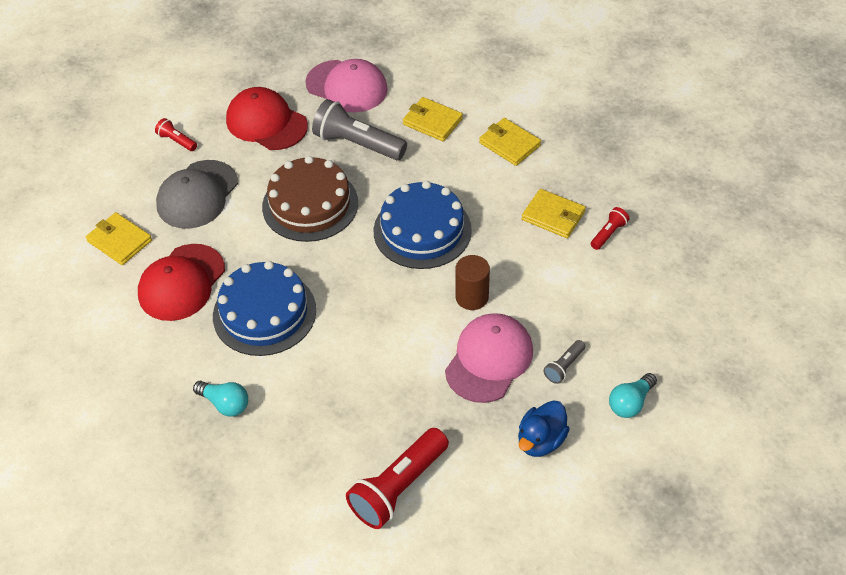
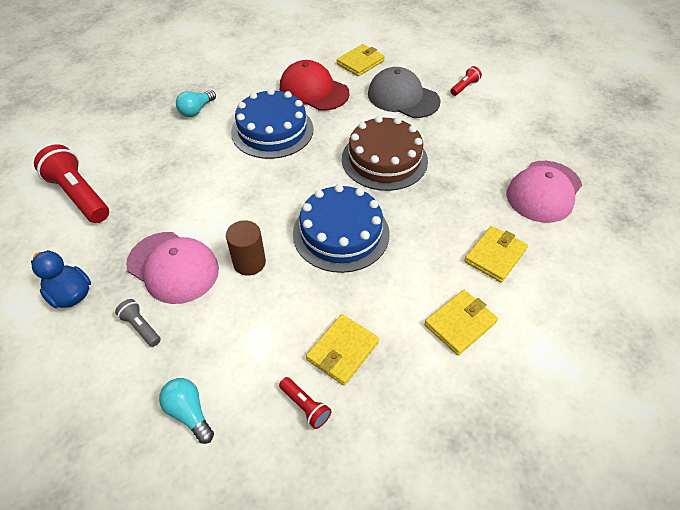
camera: 95 degrees right, 0 degrees up
red cap [226,87,308,150] -> none
grey flashlight [312,99,407,160] -> none
turquoise light bulb [609,373,657,418] -> turquoise light bulb moved to [159,378,214,444]

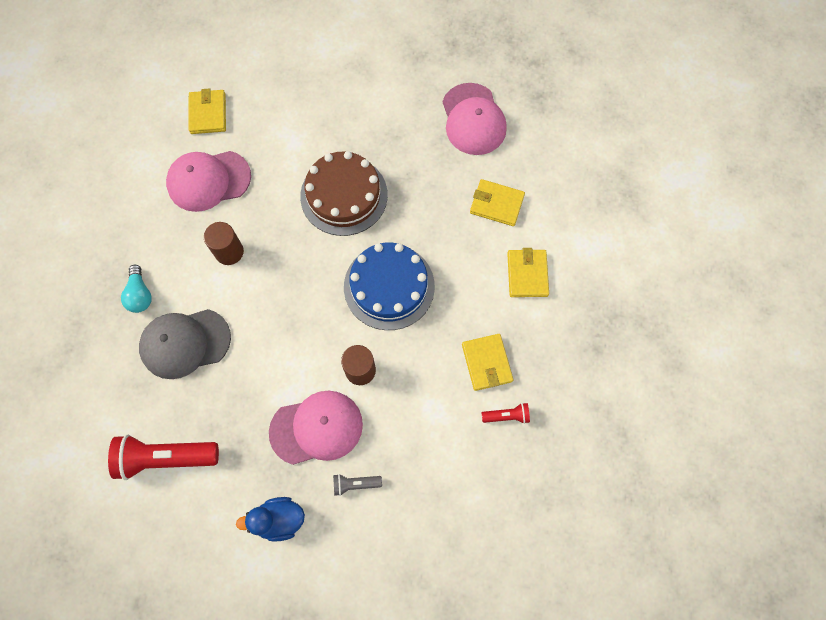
camera: 50 degrees left, 20 degrees up
turquoise light bulb [159,378,214,444] -> none
blue cake [231,88,313,159] -> brown cylinder [204,222,244,265]
red cap [280,60,349,111] -> pink cap [166,151,251,212]
grey cap [368,67,441,118] -> grey cap moved to [139,309,231,379]
red flashlight [451,66,482,96] -> none
yellow wallet [464,226,528,283] -> yellow wallet turned 60 degrees counterclockwise [470,179,525,226]

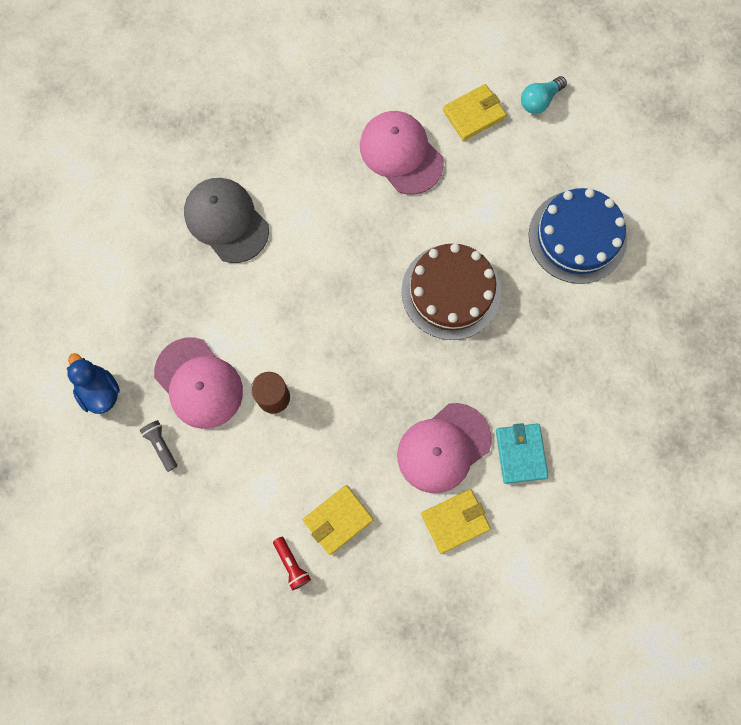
camera: 65 degrees right, 5 degrees up
red flashlight [108,434,219,480] -> none
turquoise light bulb [121,265,152,313] -> turquoise light bulb moved to [521,76,567,114]
brown cylinder [204,222,244,265] -> none
blue cake [344,242,435,330] -> blue cake moved to [529,188,627,284]
pink cap [442,83,507,155] -> pink cap moved to [397,403,492,493]
yellow wallet [470,179,525,226] -> turquoise wallet [496,423,548,484]

